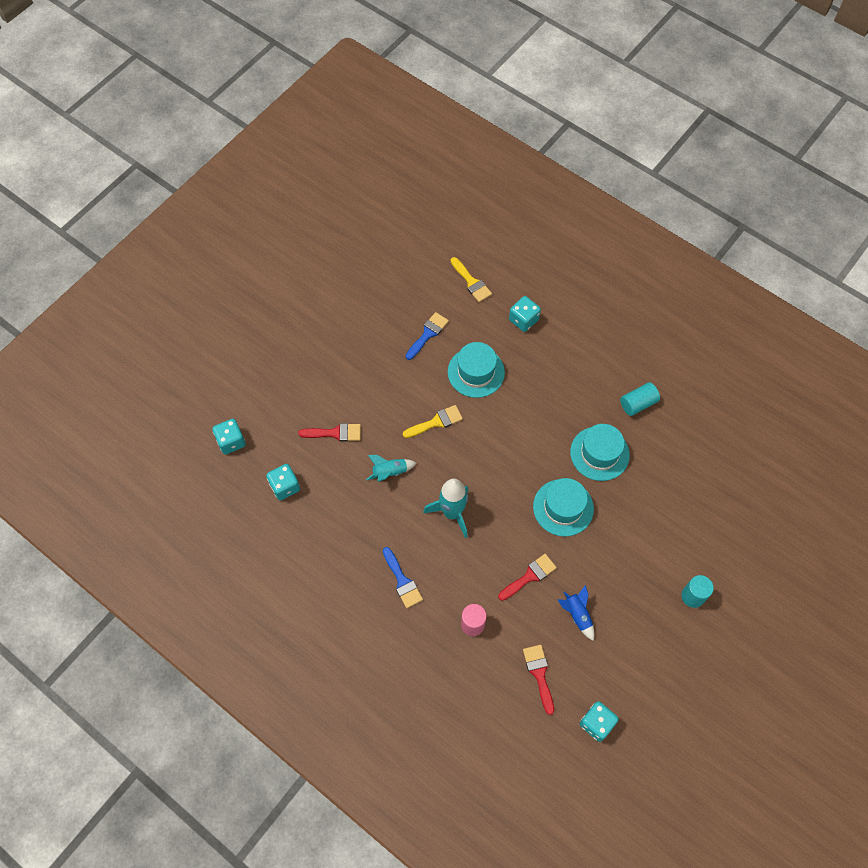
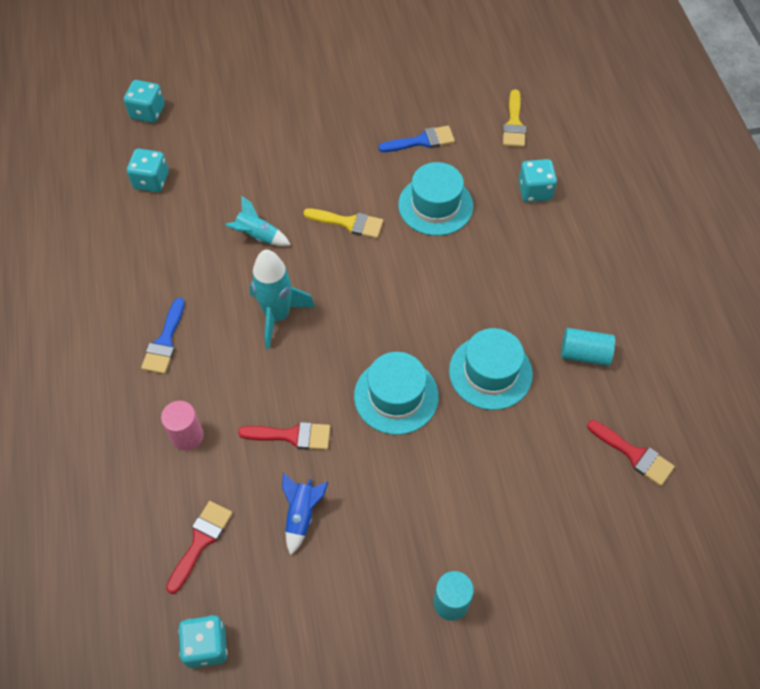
camera: 40 degrees right, 5 degrees down
red brush [299,423,361,442] -> red brush moved to [587,420,675,486]

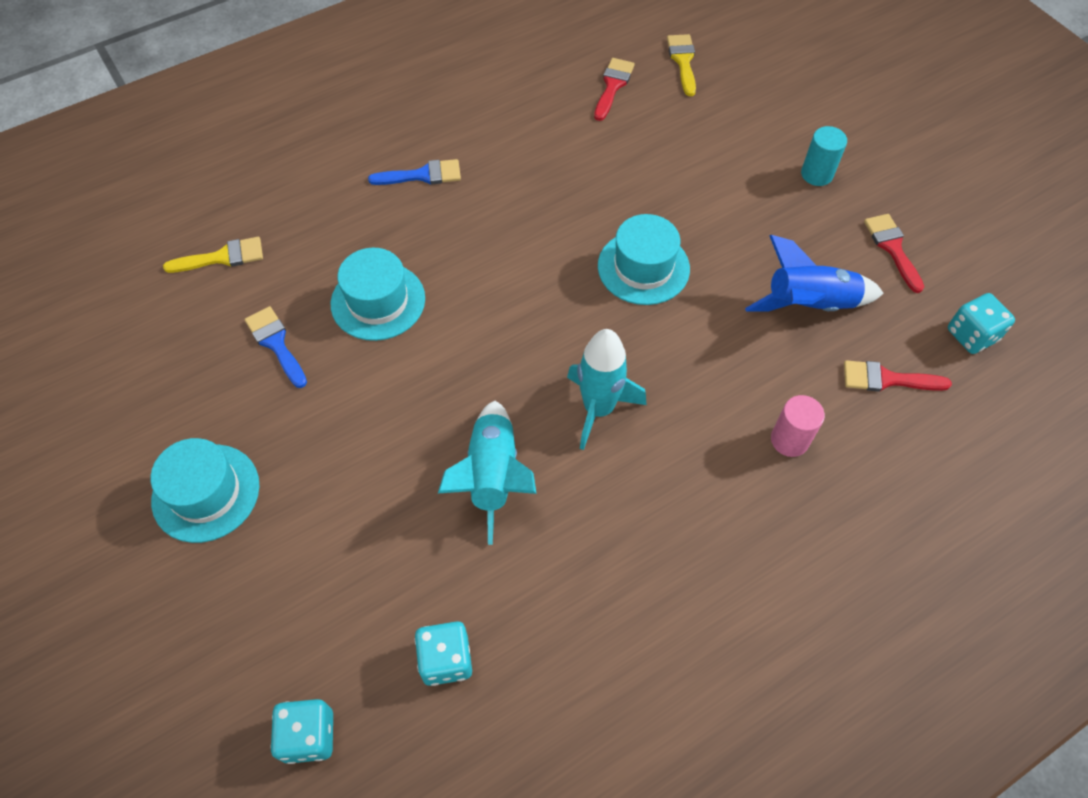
camera: 110 degrees left, 0 degrees up
blue brush [141,298,185,374] -> blue brush moved to [368,159,461,185]
turquoise rocket [225,196,291,246] -> turquoise rocket [438,401,537,545], size x1.68
red brush [238,422,330,450] -> red brush moved to [864,214,924,293]
blue rocket [282,473,328,555] -> blue rocket [745,235,884,312], size x1.68
yellow brush [303,208,383,238] -> yellow brush moved to [667,34,696,96]
turquoise hat [449,328,533,410] -> turquoise hat moved to [151,438,259,543]
turquoise dice [518,159,557,202] -> none
turquoise cylinder [561,328,615,366] -> none

